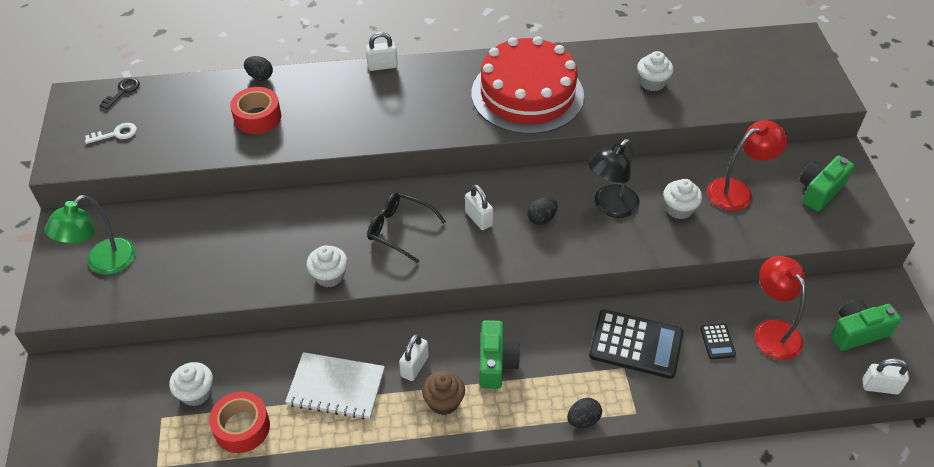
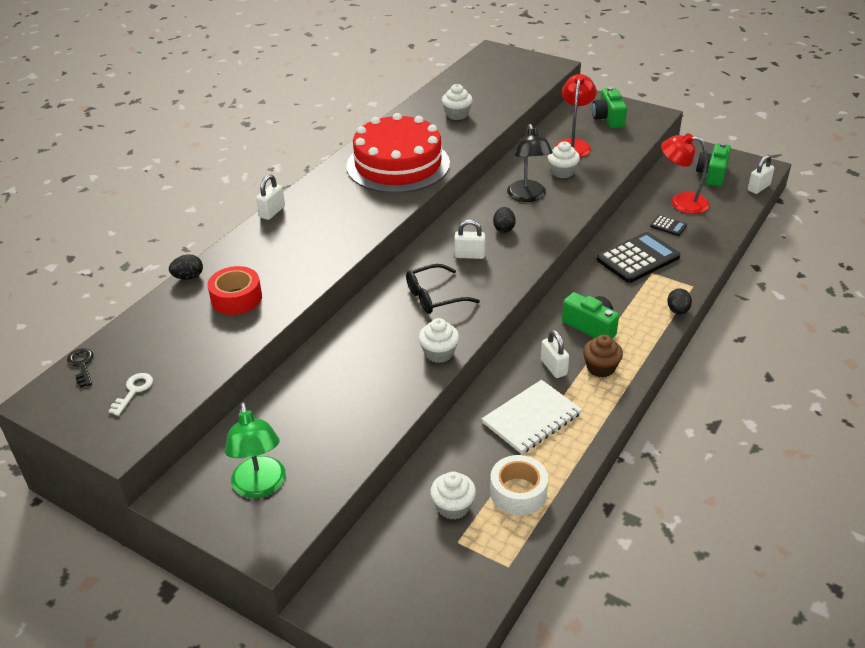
camera: 50 degrees left, 10 degrees down
red tape [209,391,270,453] -> white tape [490,455,548,515]

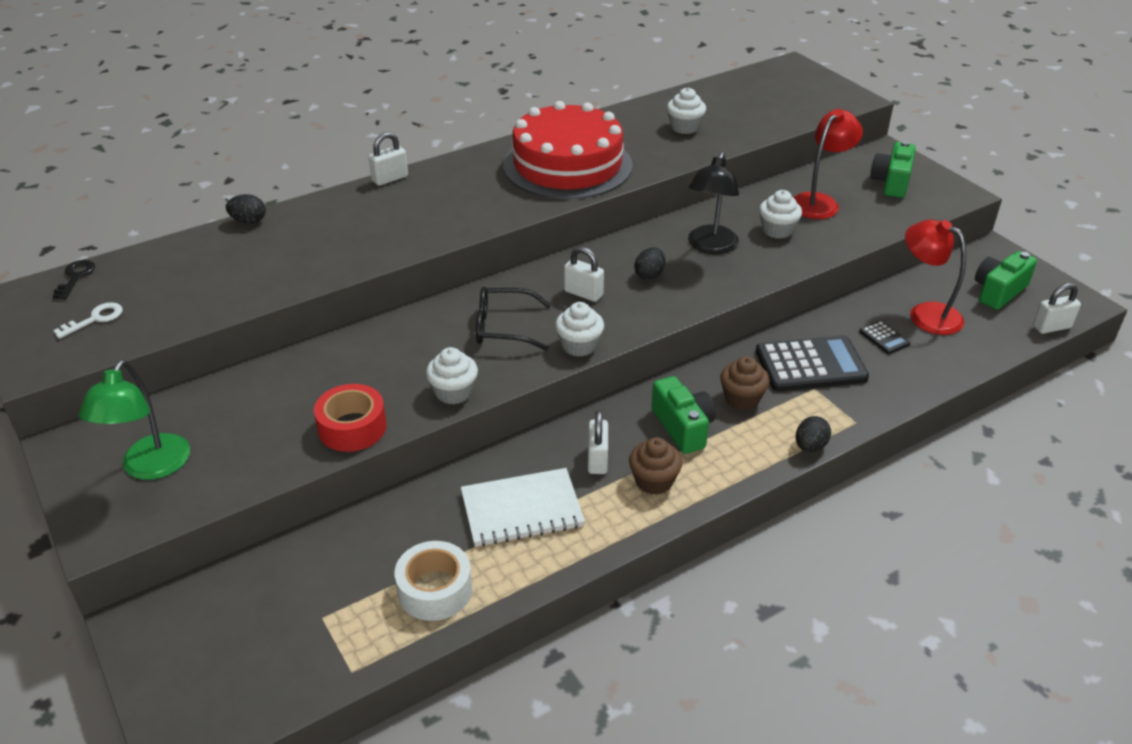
camera: 25 degrees right, 0 degrees up
red tape [207,266,262,315] -> red tape moved to [314,384,387,452]
white cupcake [430,472,476,520] -> white cupcake moved to [555,302,604,356]
none -> brown cupcake [720,356,770,410]

